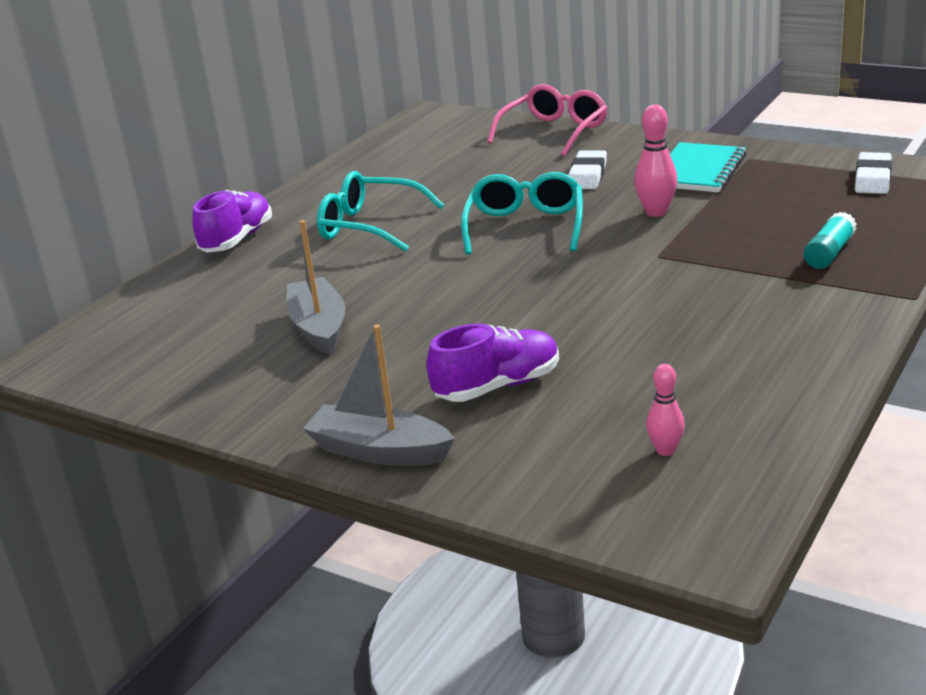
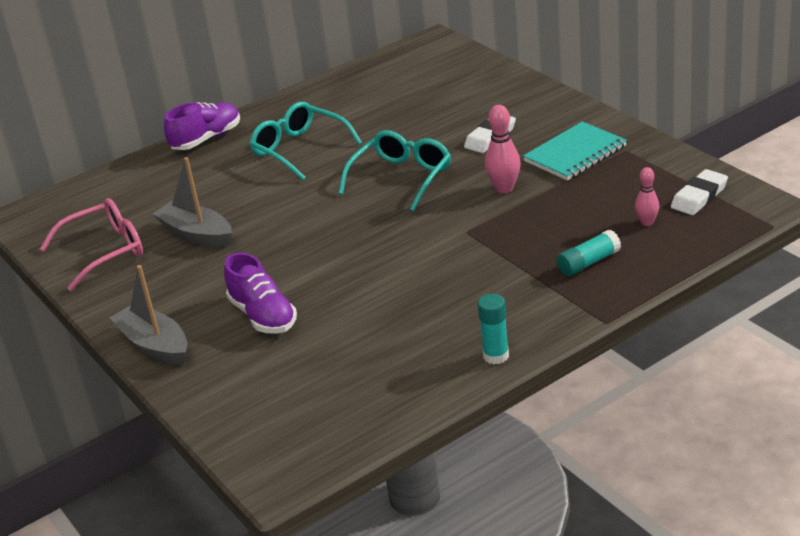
camera: 25 degrees right, 5 degrees up
grey boat [286,220,345,355] -> grey boat turned 60 degrees counterclockwise [153,157,232,247]
purple shoe [427,324,559,402] -> purple shoe turned 60 degrees clockwise [224,252,297,334]
pink glasses [487,84,607,156] -> pink glasses moved to [40,198,143,291]
pink bowling pin [646,364,685,456] -> pink bowling pin moved to [635,167,659,226]
none -> turquoise glue stick [478,294,509,364]

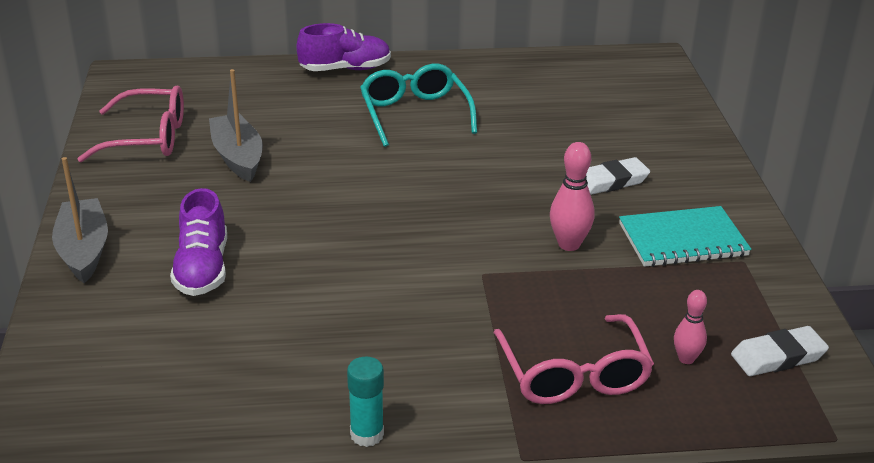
camera: 25 degrees right, 0 degrees up
turquoise glasses [338,130,451,211] -> none
turquoise glue stick [557,230,621,276] -> pink glasses [493,314,654,404]

